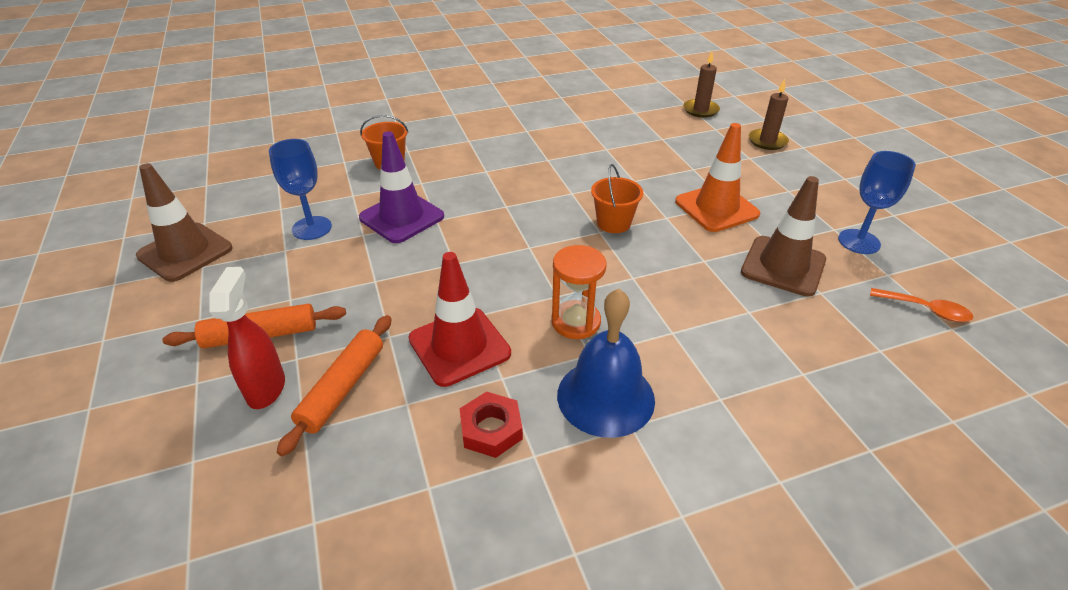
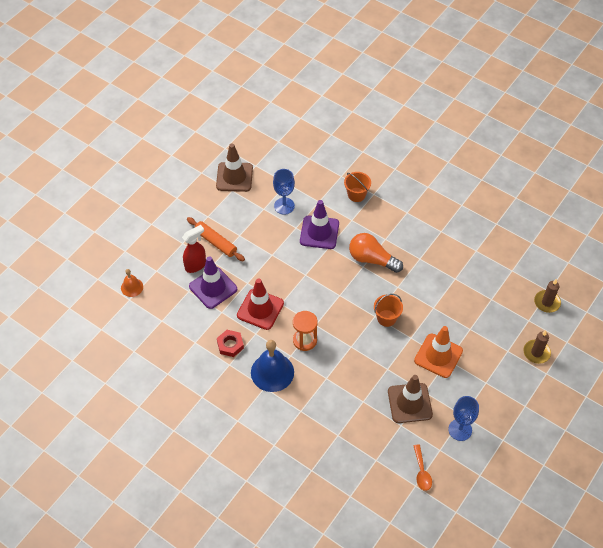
camera: 55 degrees right, 15 degrees up
orange rolling pin [277,315,391,456] -> purple traffic cone [189,256,237,309]
none -> orange bell [121,269,143,297]
none -> orange light bulb [349,233,403,273]

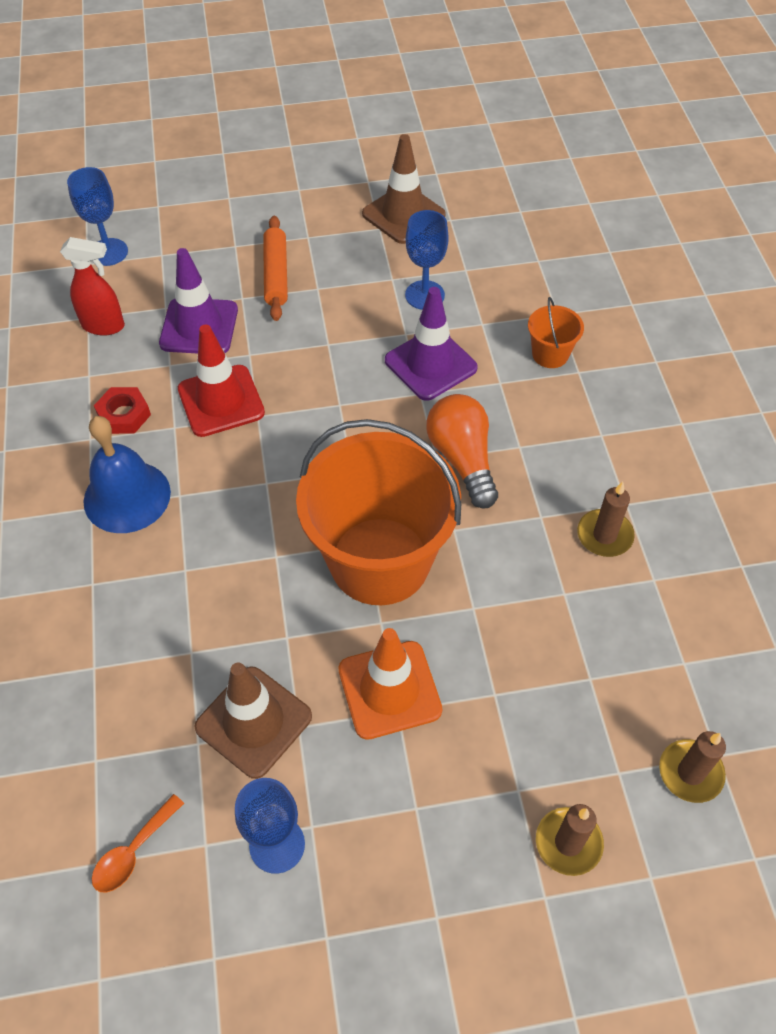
camera: 45 degrees right, 0 degrees up
orange bell [121,269,143,297] -> blue goblet [67,167,128,266]
red spray bottle [182,225,206,273] -> red spray bottle moved to [60,237,125,336]
orange hourglass [293,311,318,351] -> none
orange bucket [374,294,403,327] -> orange bucket [296,419,461,605], size x2.41
none -> brown candle [577,482,635,557]

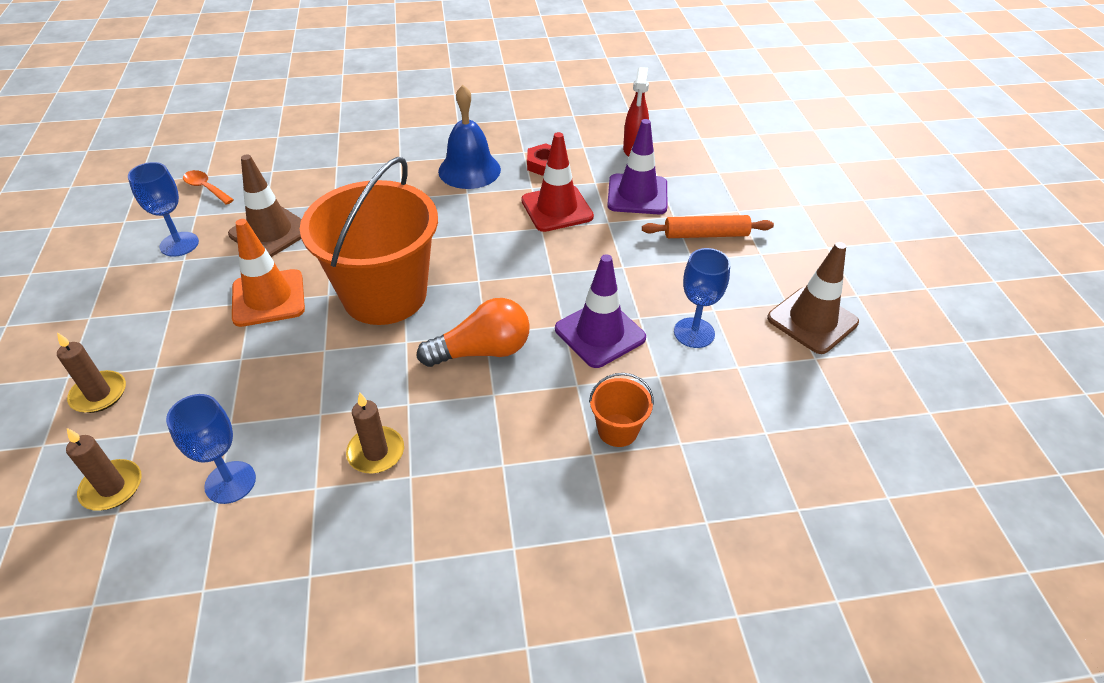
camera: 90 degrees right, 10 degrees down
blue goblet [67,167,128,266] -> blue goblet moved to [166,394,256,504]

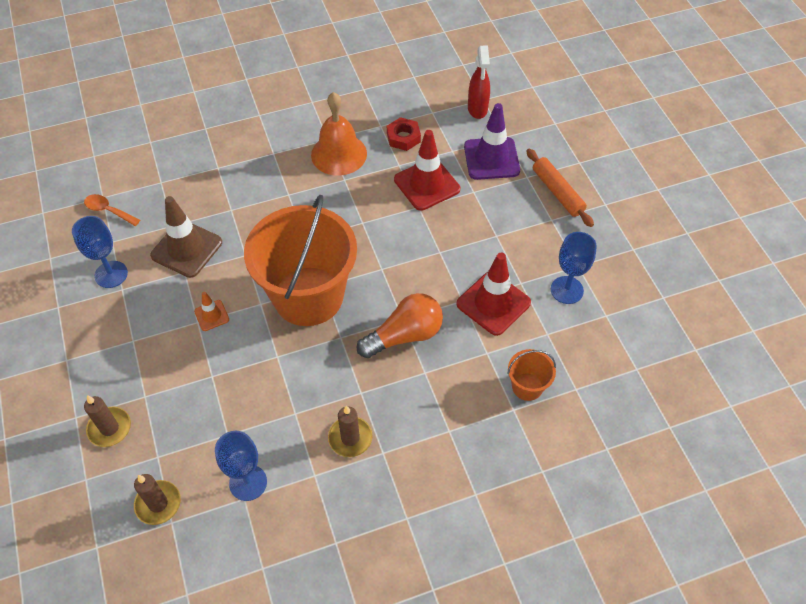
camera: 10 degrees left, 10 degrees up
orange traffic cone [232,219,305,327] -> orange traffic cone [194,291,229,331], size x0.50
blue bell [438,85,501,189] -> orange bell [311,92,367,176]
purple traffic cone [555,254,646,368] -> red traffic cone [456,253,531,336]
orange rolling pin [642,215,774,238] -> orange rolling pin turned 75 degrees clockwise [526,149,594,227]
brown traffic cone [767,242,859,354] -> none

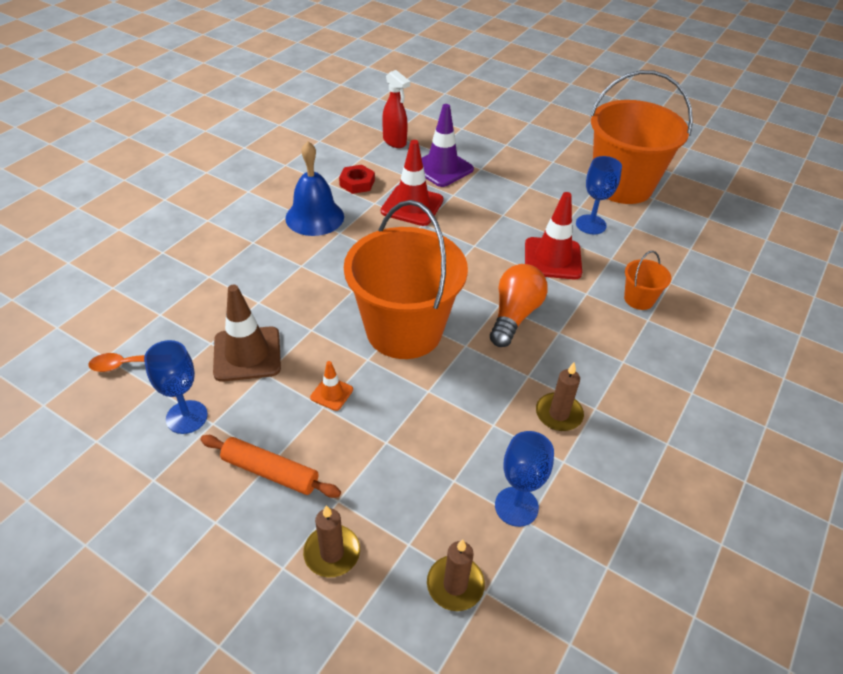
camera: 40 degrees left, 10 degrees down
orange bell [311,92,367,176] -> blue bell [285,141,344,236]
orange rolling pin [526,149,594,227] -> orange rolling pin moved to [200,435,341,498]
none -> orange bucket [589,70,693,204]

